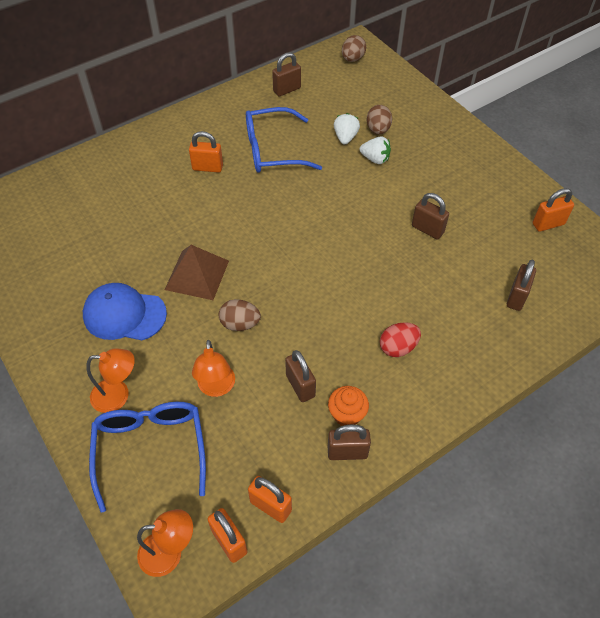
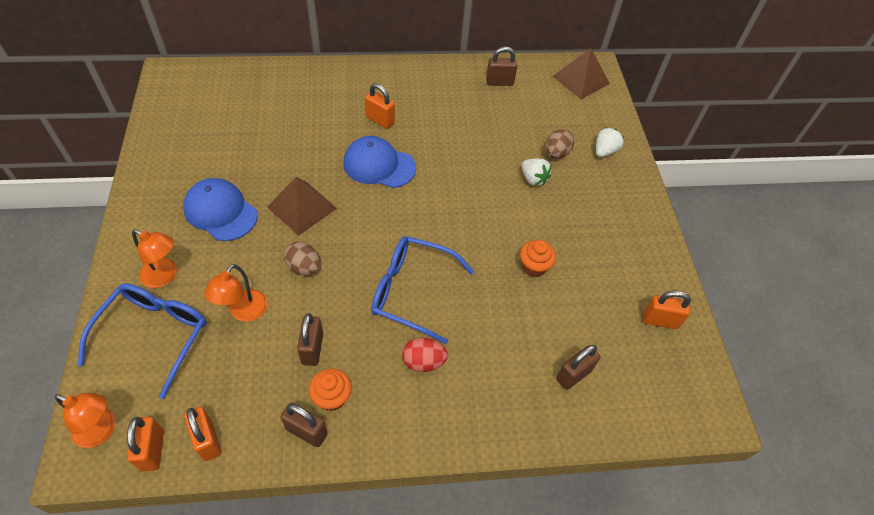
camera: 25 degrees right, 0 degrees up
blue glasses [246,107,322,173] -> blue glasses moved to [371,236,474,344]
white strawberry [334,113,360,144] -> white strawberry moved to [596,127,624,157]
brown egg [342,35,366,62] -> brown pyramid [553,48,610,99]
brown padlock [412,193,449,239] -> orange cupcake [520,240,556,277]
none -> blue cap [343,136,416,188]

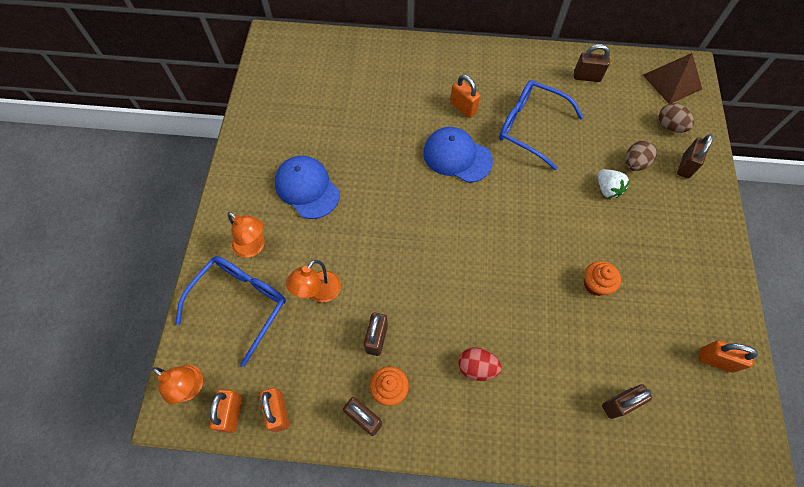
camera: 15 degrees right, 10 degrees up
brown pyramid [267,177,337,236] -> none
brown egg [284,242,321,276] -> brown egg moved to [659,103,694,133]
blue glasses [371,236,474,344] -> blue glasses moved to [499,80,584,170]
white strawberry [596,127,624,157] -> brown padlock [677,134,713,179]

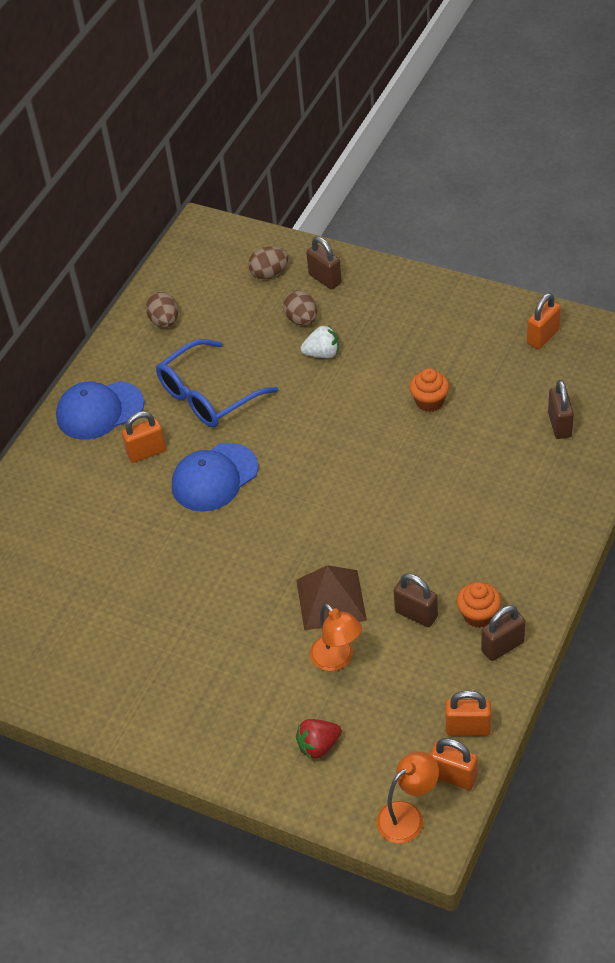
camera: 65 degrees left, 15 degrees down
blue glasses [175,256,286,367] -> red strawberry [296,719,342,760]
orange lamp [227,212,265,258] -> none
blue cap [274,156,340,219] -> blue cap moved to [56,381,144,440]
red egg [458,347,502,381] -> none
brown padlock [574,44,610,82] -> brown egg [146,292,178,328]
brown pyramid [643,53,702,104] -> brown pyramid moved to [296,565,367,630]

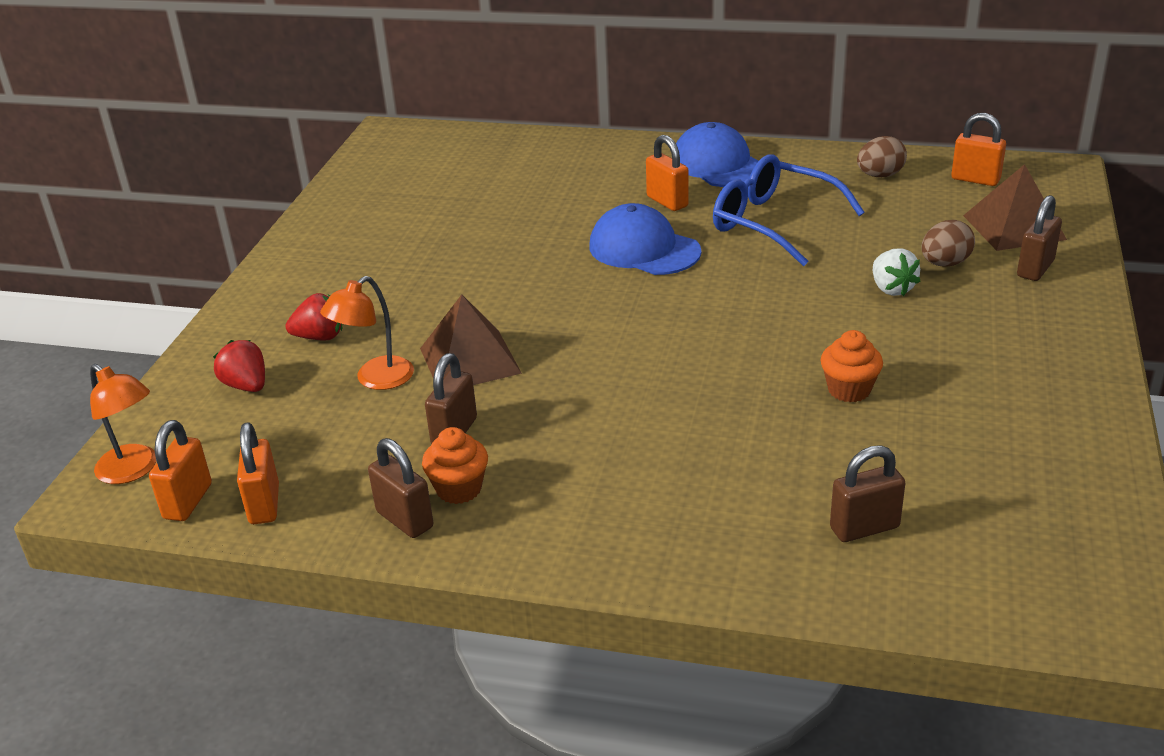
camera: 75 degrees right, 15 degrees down
brown egg [248,246,288,279] -> brown pyramid [963,164,1067,251]
orange padlock [527,293,561,349] -> orange padlock moved to [951,113,1006,186]
none -> red strawberry [286,293,342,341]

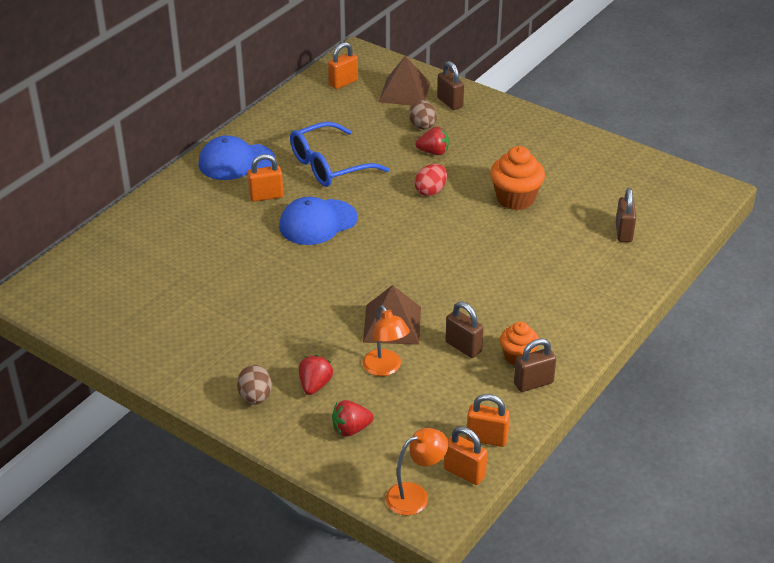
camera: 70 degrees left, 5 degrees up
orange cupcake [821,330,883,402] -> orange cupcake [490,146,545,210], size x1.58
brown egg [857,136,907,177] -> brown egg moved to [237,365,272,405]
white strawberry [873,248,920,296] -> red strawberry [415,127,449,155]
none -> red egg [414,164,447,196]

